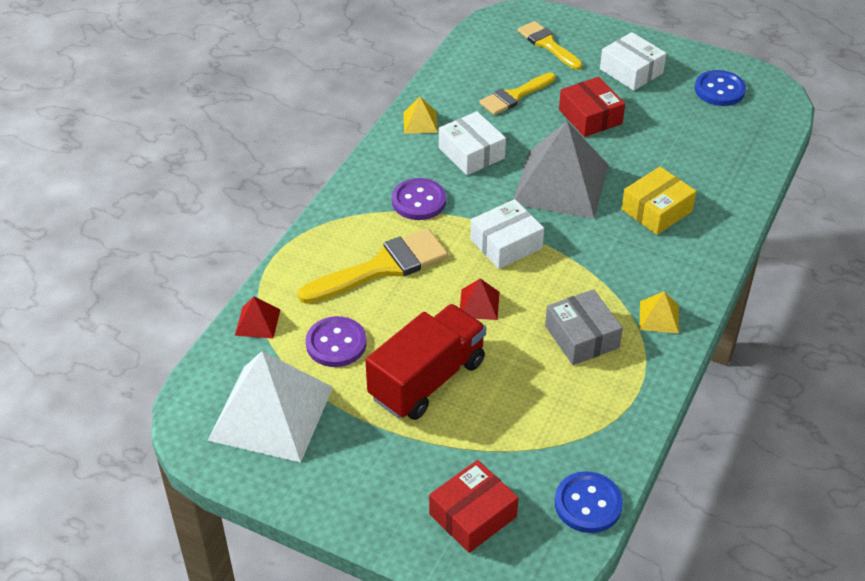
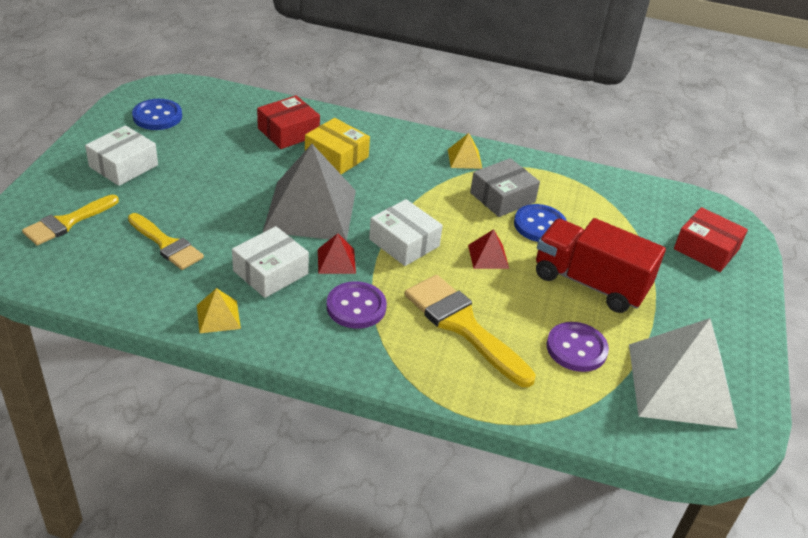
camera: 105 degrees left, 5 degrees down
red pyramid [235,297,280,339] -> red pyramid moved to [318,233,356,274]
blue button [555,471,623,533] -> blue button moved to [514,204,567,242]
red box [559,77,625,137] -> red box moved to [257,95,320,149]

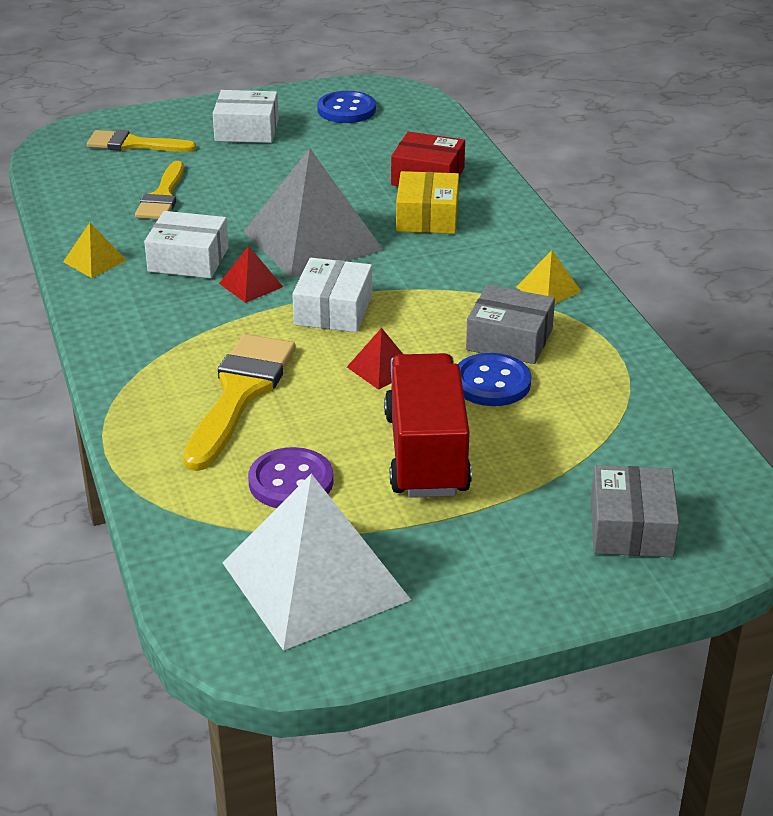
camera: 60 degrees right, 5 degrees down
purple button [327,281,387,329] -> none
red box [674,207,748,272] -> grey box [591,465,679,558]

